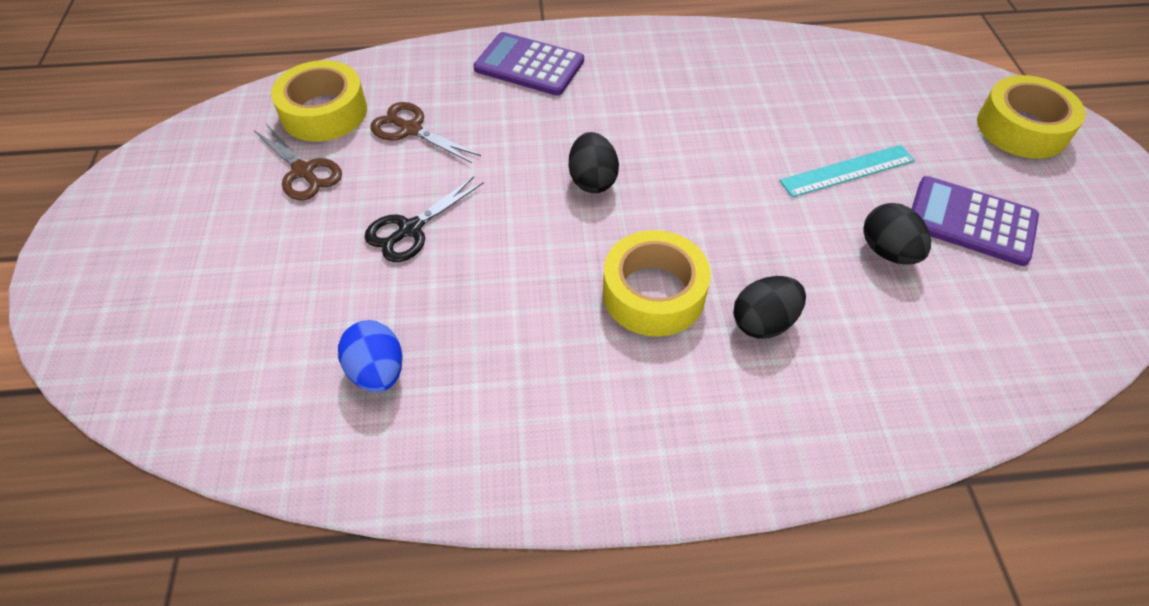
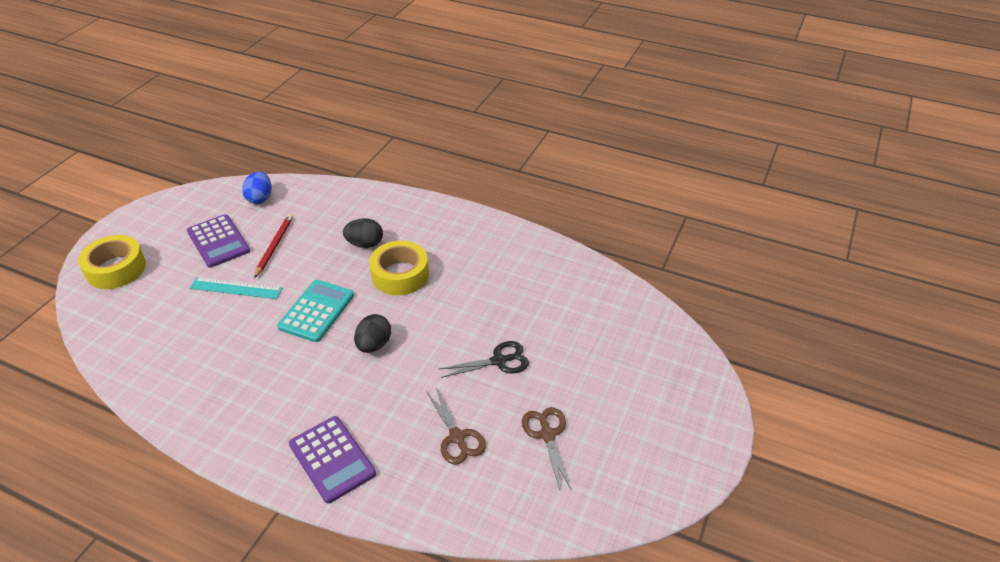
camera: 150 degrees left, 10 degrees down
yellow tape [271,60,367,142] -> none
blue egg [338,320,403,392] -> blue egg moved to [242,172,272,204]
black egg [863,203,931,265] -> red pencil [254,214,293,278]
none -> turquoise calculator [277,280,354,342]

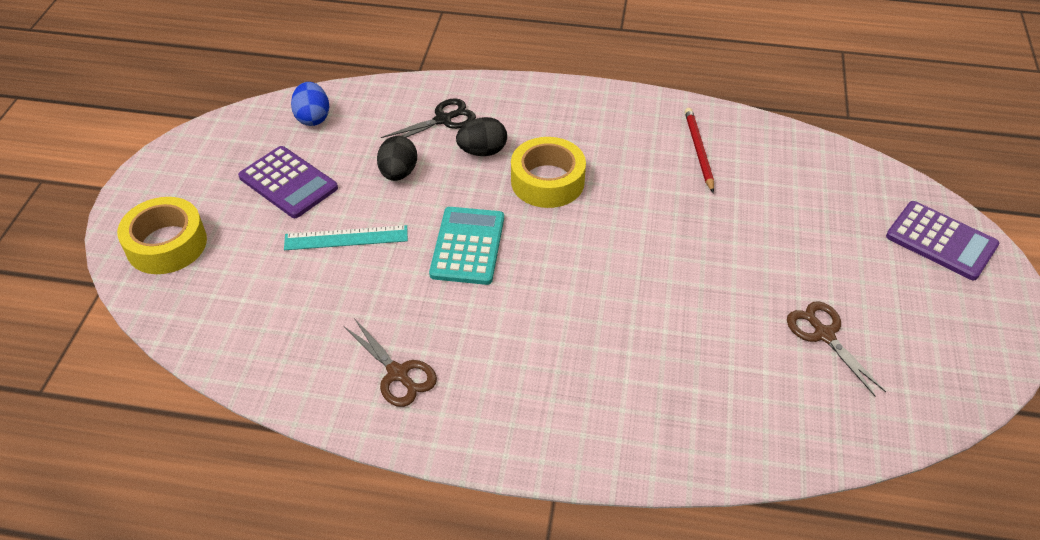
camera: 15 degrees left, 5 degrees up
red pencil [254,214,293,278] -> red pencil moved to [685,108,714,193]
purple calculator [289,416,376,504] -> purple calculator moved to [886,201,999,280]
black egg [354,314,391,353] -> black egg moved to [377,136,417,181]
brown scissors [426,388,486,465] -> brown scissors moved to [344,318,437,407]
black scissors [440,341,529,378] -> black scissors moved to [381,98,476,138]

